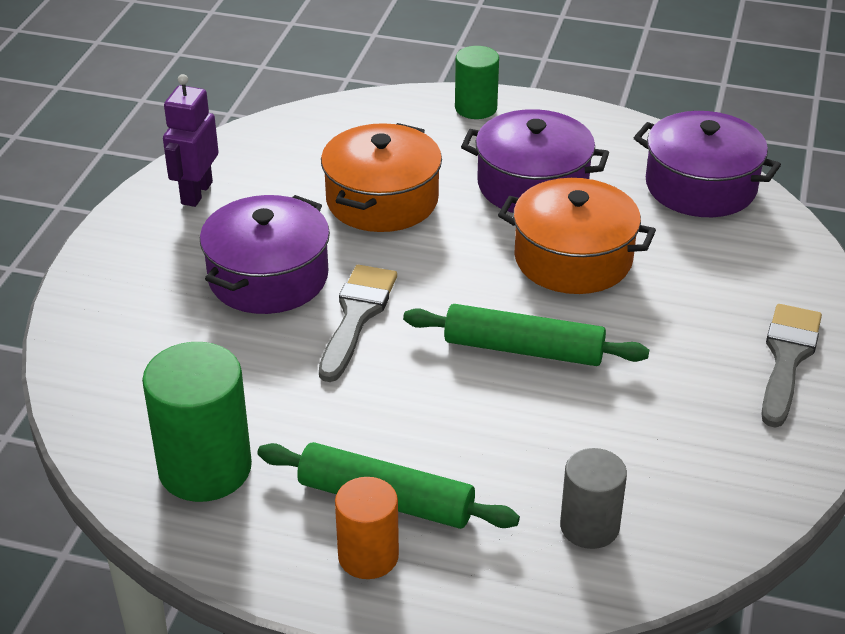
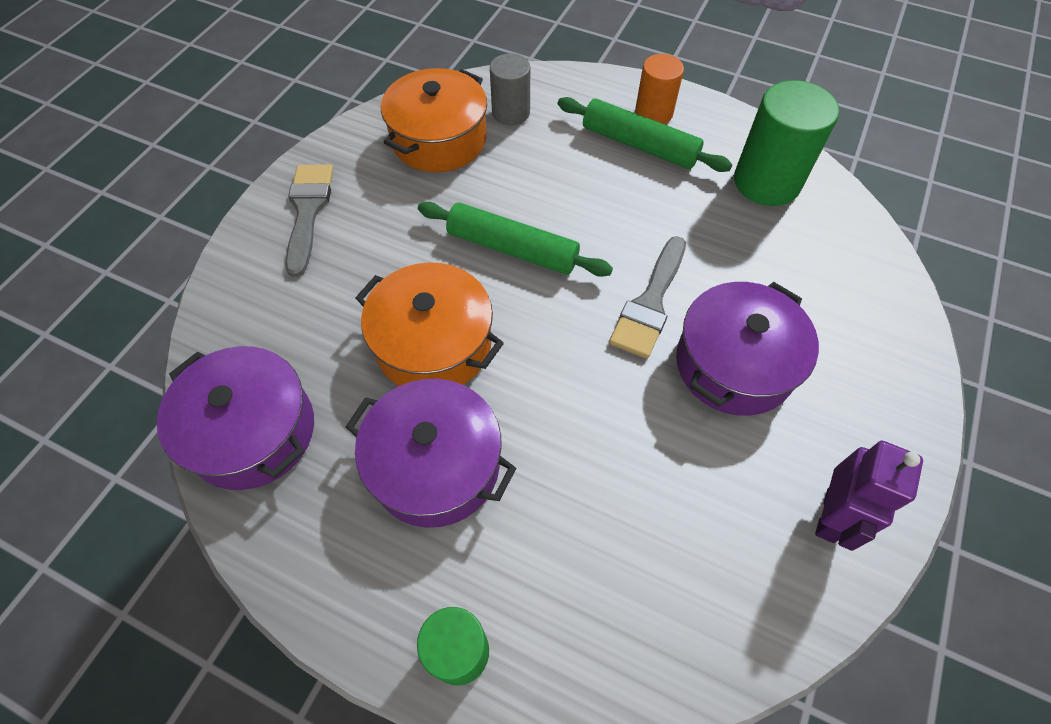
camera: 170 degrees left, 20 degrees up
orange pot [321,123,442,232] -> orange pot moved to [381,68,487,172]
grey brush [761,304,822,428] -> grey brush turned 150 degrees clockwise [285,165,333,277]

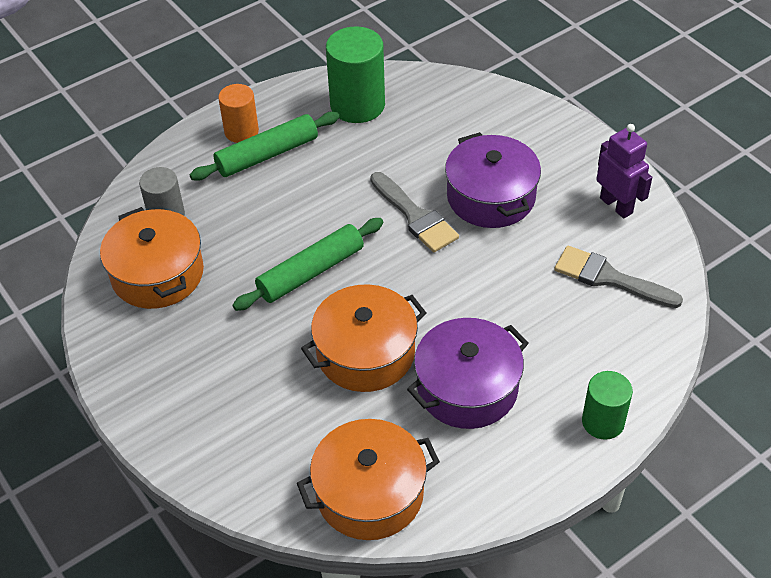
camera: 60 degrees left, 10 degrees down
purple pot [157,346,314,490] -> orange pot [297,419,440,540]
grey brush [285,165,333,277] -> grey brush moved to [554,246,683,308]

